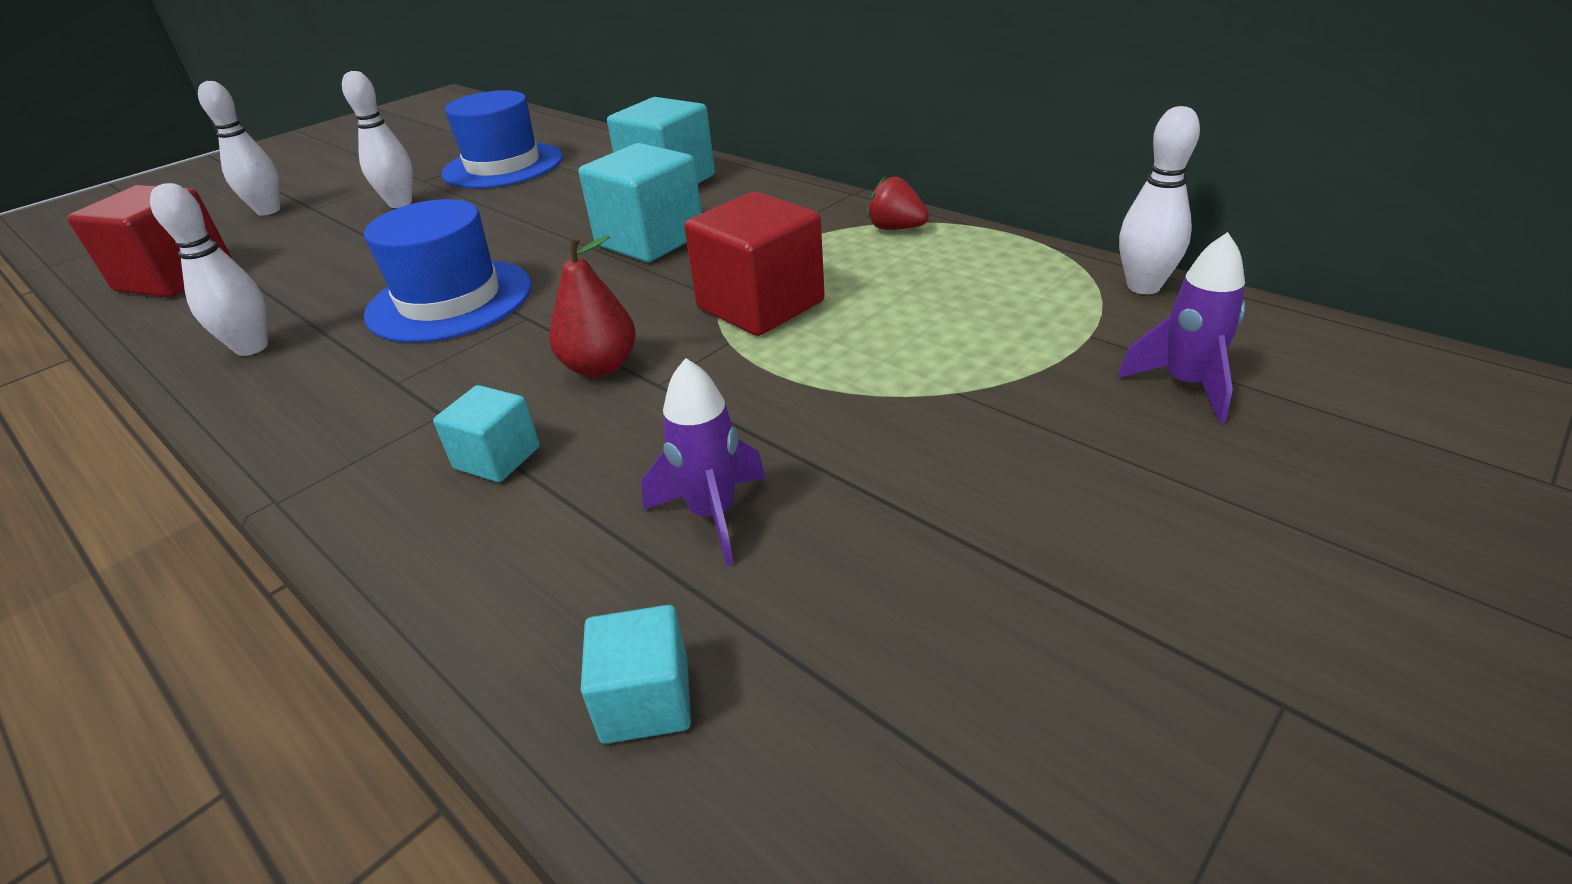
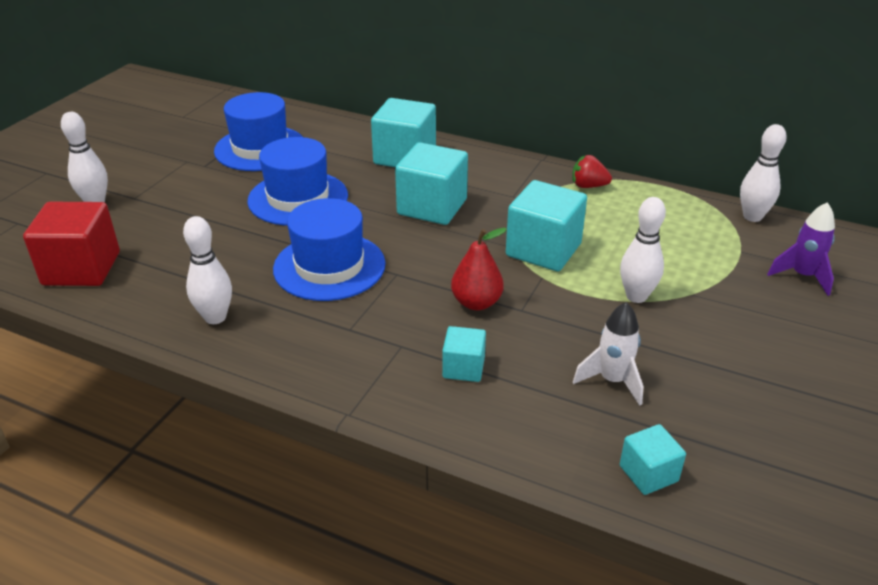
camera: 20 degrees left, 0 degrees up
white bowling pin [342,71,413,208] -> white bowling pin moved to [620,197,666,303]
purple rocket [641,358,766,566] -> white rocket [573,302,644,406]
red cube [684,192,825,336] -> turquoise cube [506,180,587,271]
none -> blue hat [247,137,348,225]

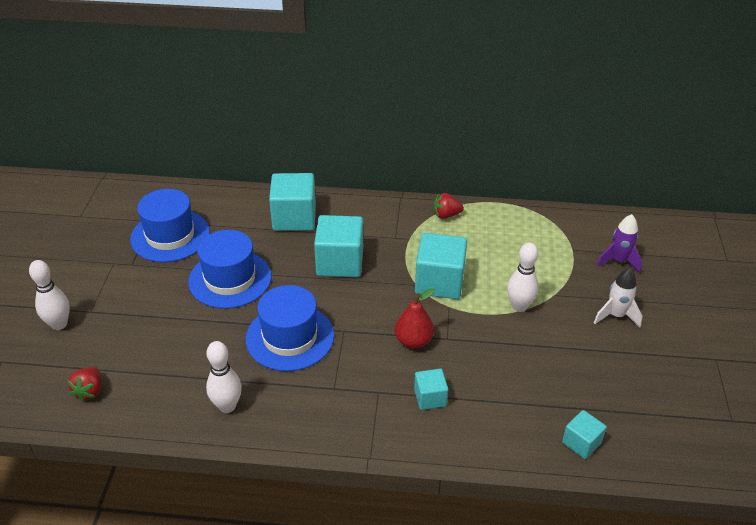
camera: 20 degrees left, 5 degrees up
red cube [23,202,120,286] -> red strawberry [67,367,101,402]
white rocket [573,302,644,406] -> white rocket moved to [594,268,642,328]
white bowling pin [740,124,787,222] -> none

